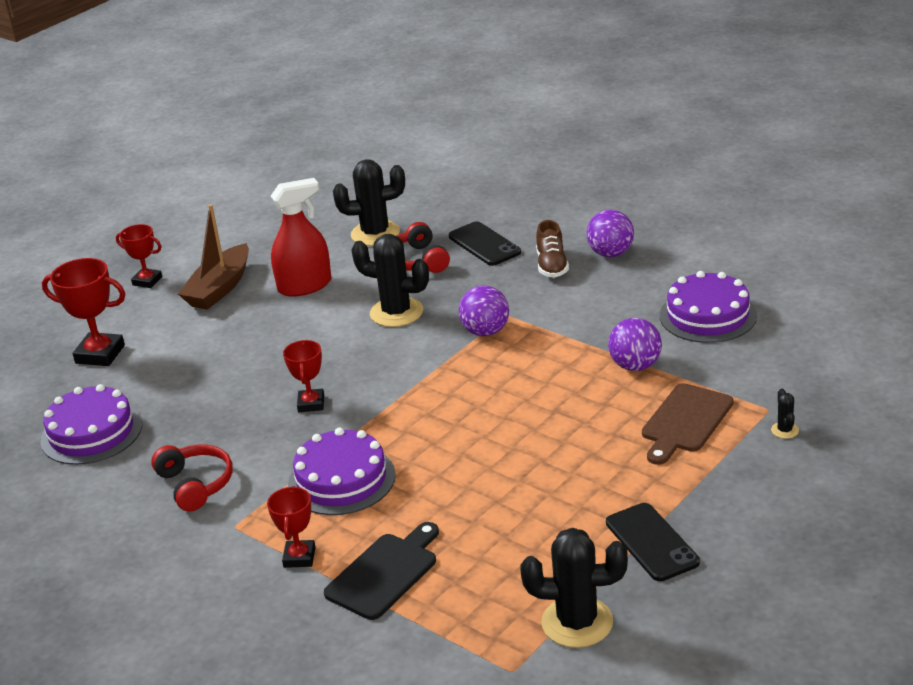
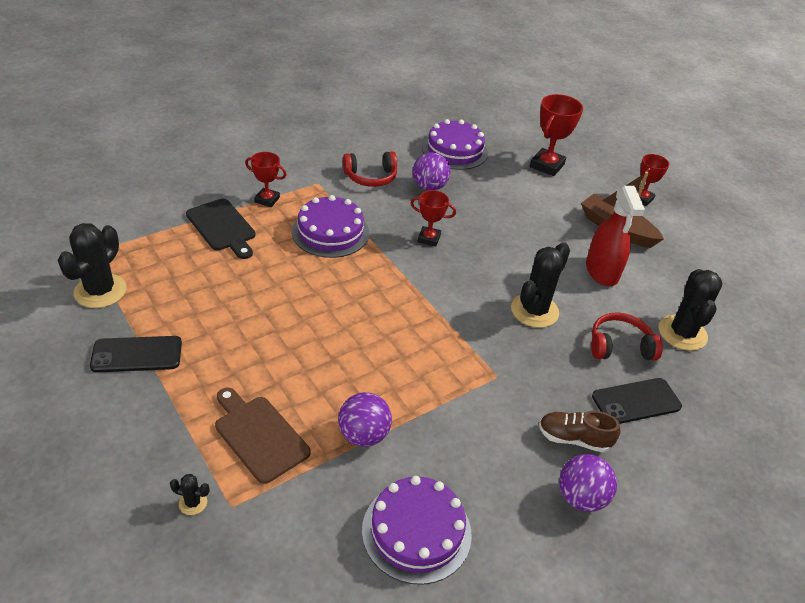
camera: 100 degrees right, 10 degrees up
purple ball [459,285,509,336] -> purple ball moved to [413,152,451,190]

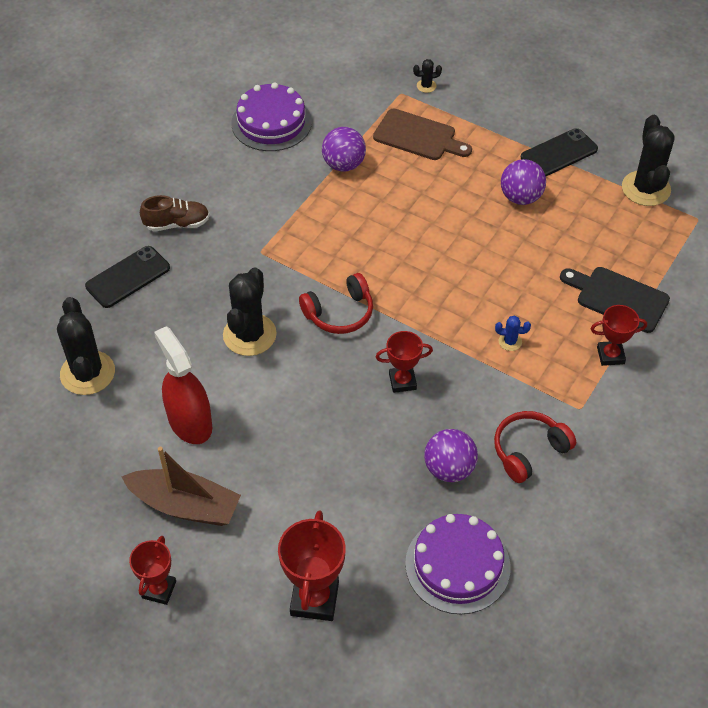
camera: 160 degrees right, 10 degrees up
purple cake [292,195,369,258] -> blue cactus [495,316,531,351]
purple ball [559,454,617,512] -> purple ball moved to [501,159,546,205]
red headphones [591,312,663,360] -> red headphones moved to [299,273,373,334]

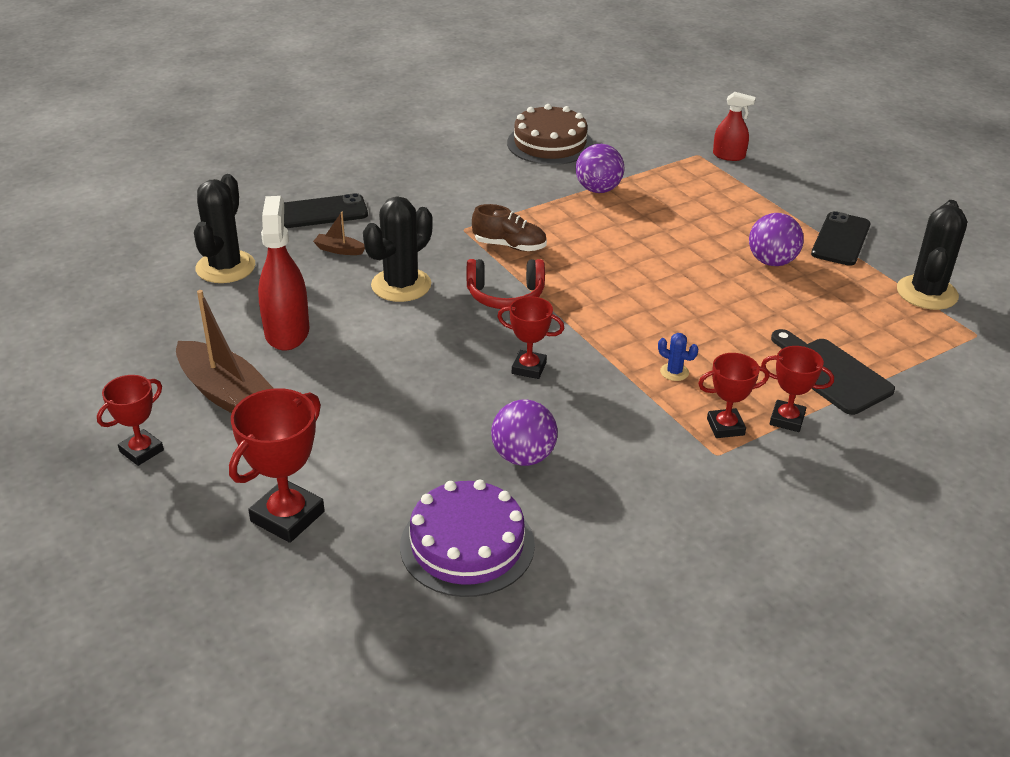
camera: 25 degrees right, 15 degrees down
brown shoe [140,195,210,231] -> brown shoe moved to [472,204,547,251]
purple cake [231,82,312,151] -> brown cake [507,104,593,165]
brown cutting board [373,109,472,160] -> none
black cactus [413,59,442,93] -> red spray bottle [713,92,756,161]
red headphones [494,411,576,483] -> none
black phone [521,128,598,176] -> black phone turned 60 degrees counterclockwise [811,211,871,266]
none -> brown boat [313,212,365,255]
none -> red trophy [698,353,769,438]

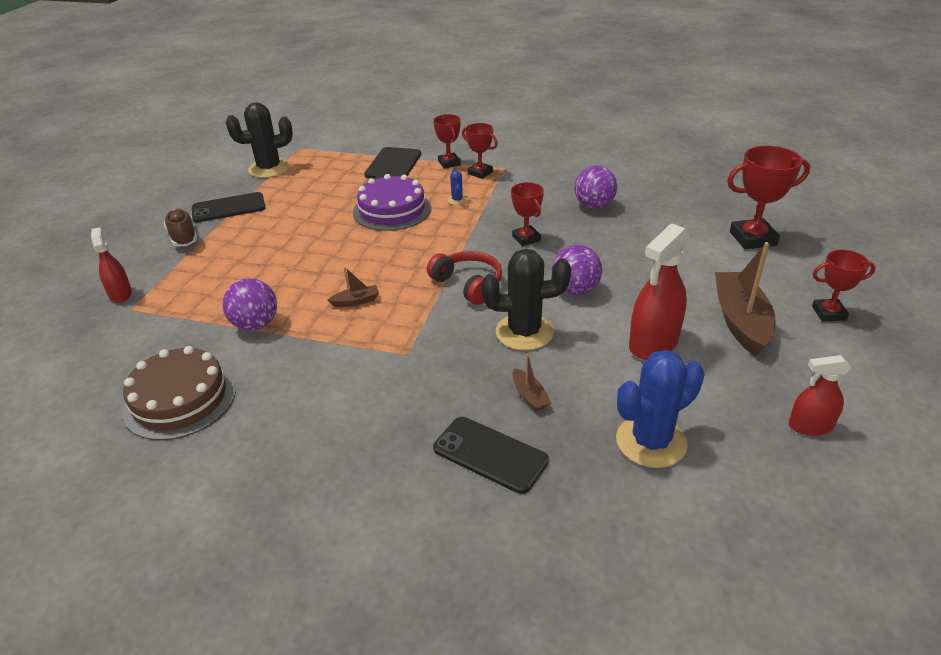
camera: 130 degrees left, 0 degrees up
black cactus [194,174,255,283] -> blue cactus [616,350,704,468]
purple cake [400,480,535,597] -> purple cake moved to [353,174,431,231]
brown shoe [472,204,547,251] -> brown shoe moved to [164,209,197,246]
purple ball [749,213,804,266] -> purple ball moved to [552,245,602,295]
none -> brown boat [328,267,379,307]
none -> red spray bottle [789,355,851,436]

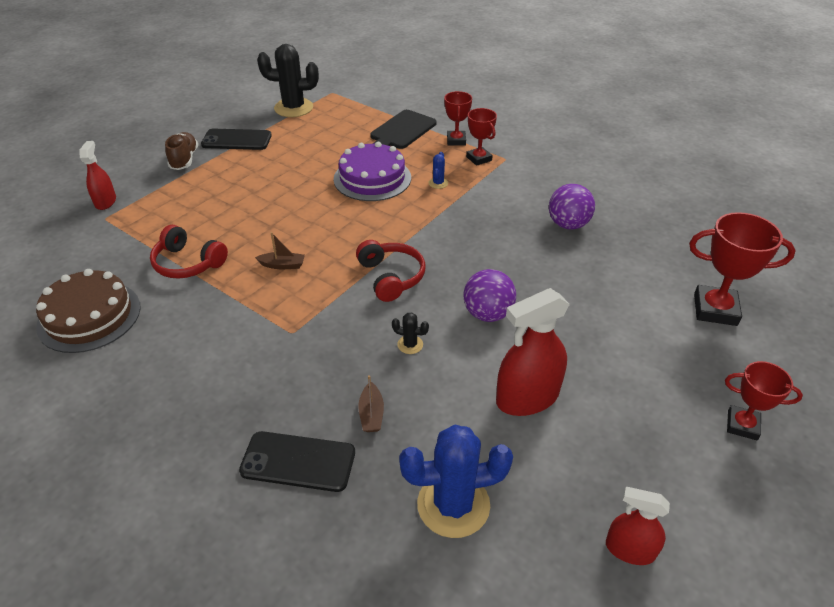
camera: 20 degrees right, 5 degrees up
purple ball [222,278,277,331] -> red headphones [150,225,228,279]
black phone [433,417,549,494] -> black phone turned 45 degrees counterclockwise [239,431,355,492]
black cactus [481,249,571,351] -> black cactus [392,312,429,354], size x0.44
red trophy [511,182,544,246] -> none
brown boat [715,242,776,356] -> none

